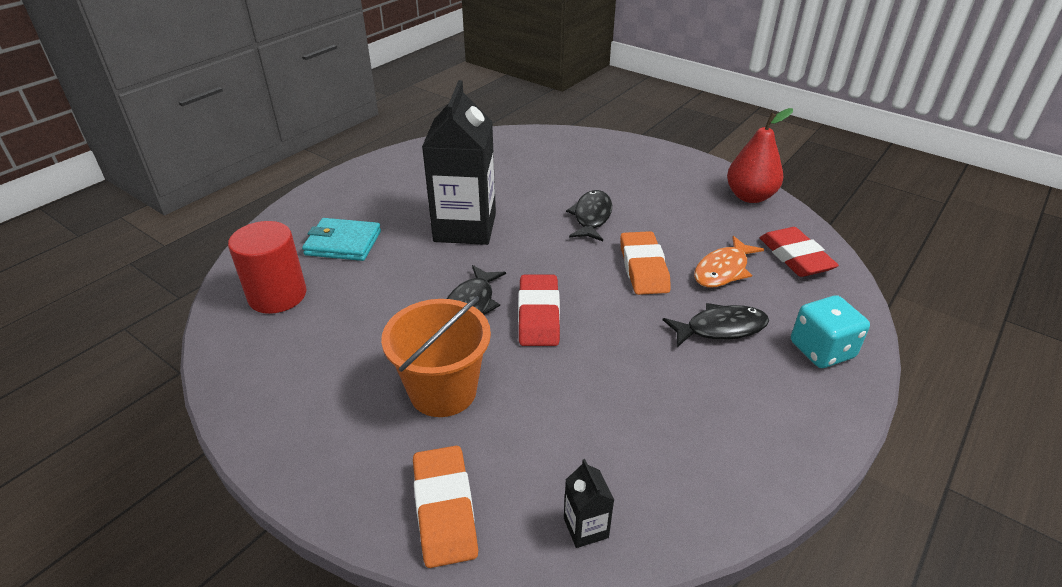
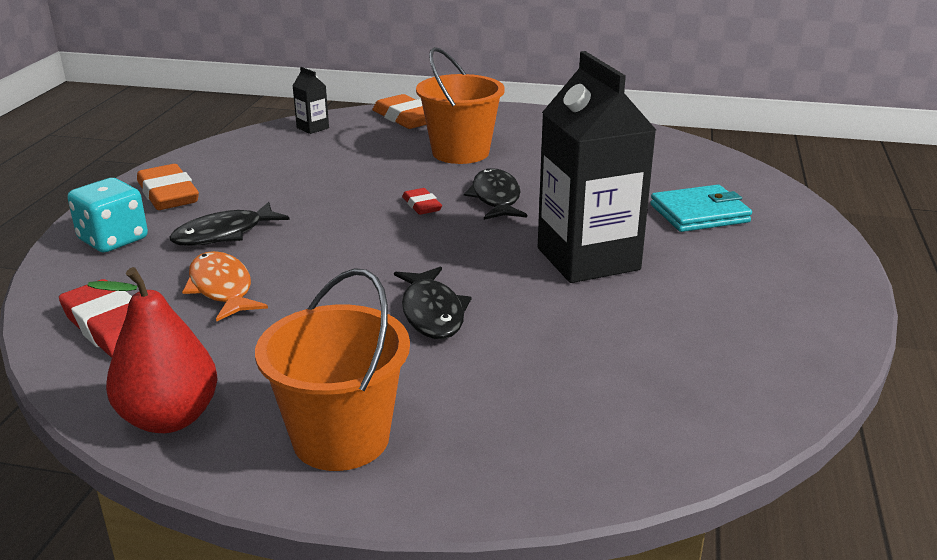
camera: 155 degrees right, 10 degrees down
red cylinder [228,221,306,314] -> none
red eraser [518,275,560,346] -> red eraser [402,188,442,215], size x0.55
orange eraser [620,231,671,295] -> orange eraser moved to [137,164,199,210]
orange fish [694,236,764,287] -> orange fish turned 45 degrees counterclockwise [182,251,268,322]
none -> orange bucket [255,268,410,471]

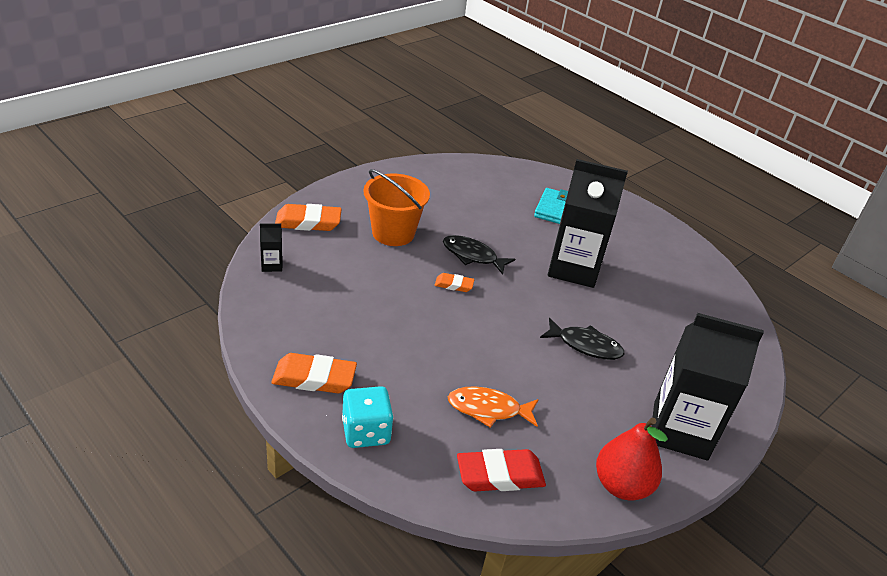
camera: 60 degrees left, 10 degrees up
black fish [170,202,290,246] -> none
orange bucket [255,268,410,471] -> black carton [651,313,764,460]
red eraser [402,188,442,215] -> orange eraser [435,273,474,292]

